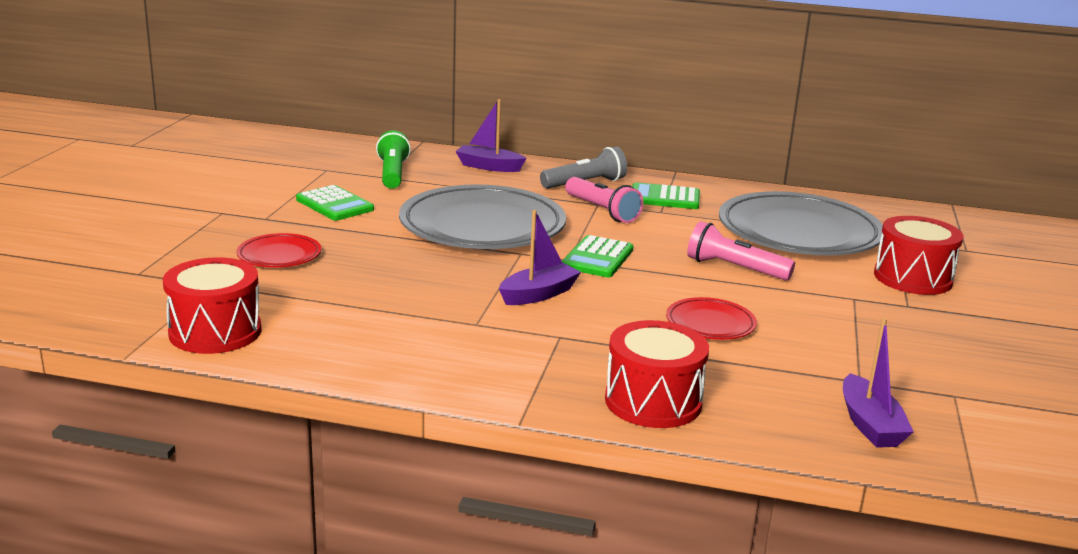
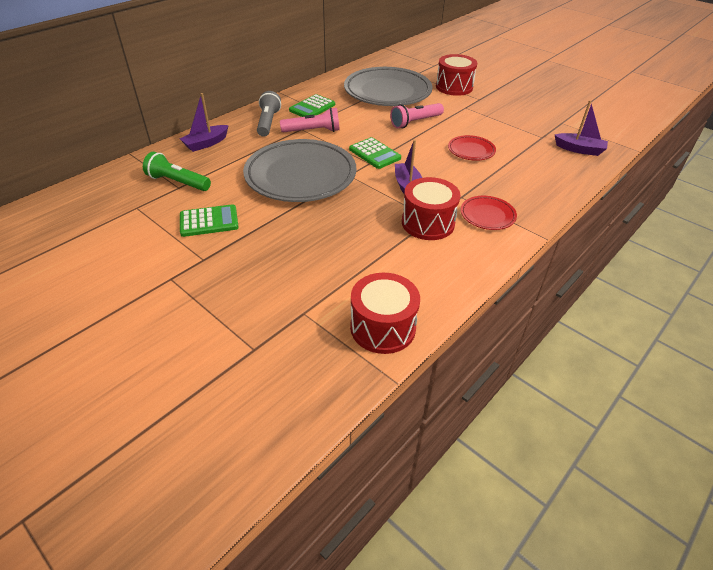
camera: 60 degrees left, 20 degrees up
red plate [237,233,321,268] -> red plate moved to [461,196,517,230]
red drum [605,320,709,428] -> red drum moved to [402,177,460,240]

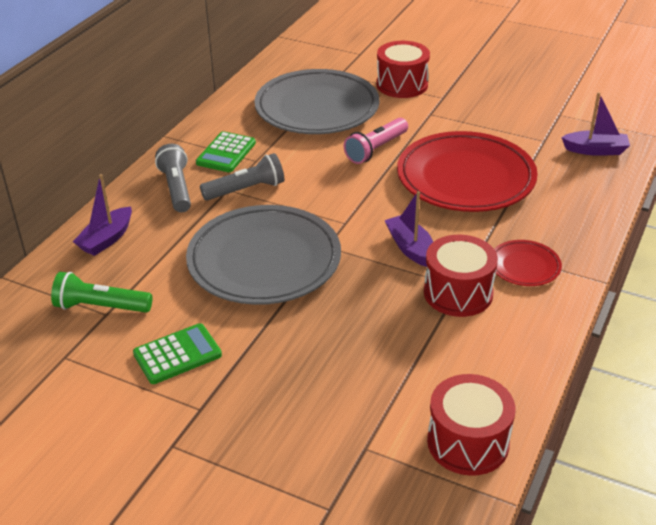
camera: 15 degrees left, 5 degrees down
pink flashlight [280,107,340,132] -> grey flashlight [200,153,284,201]
green calculator [349,137,401,169] -> none
red plate [448,135,496,161] -> red plate [397,131,538,212], size x2.18

